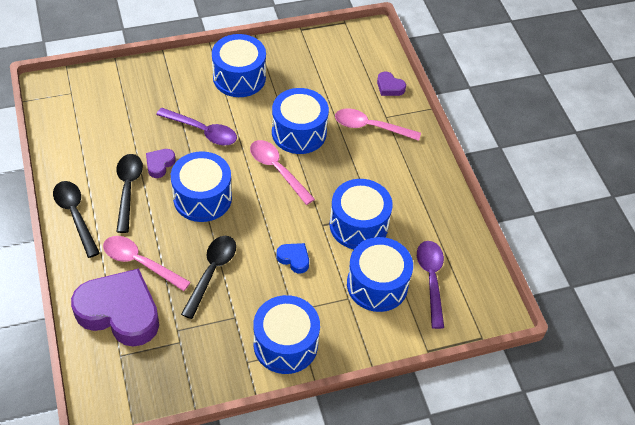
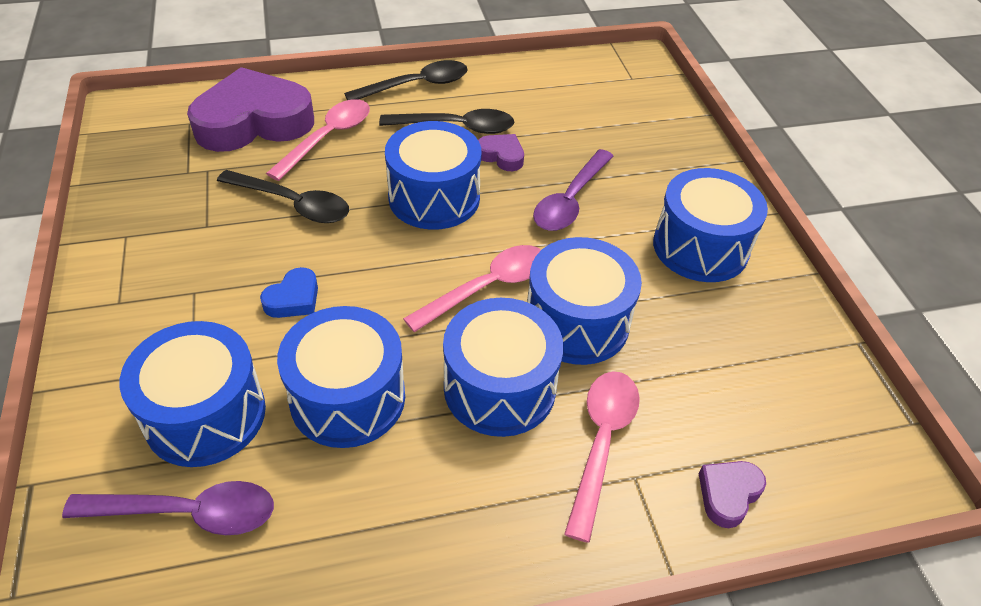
camera: 95 degrees right, 5 degrees down
purple heart [71,268,159,347] -> purple heart turned 135 degrees counterclockwise [187,67,314,152]
blue drum [253,295,320,374] -> blue drum moved to [443,298,564,437]

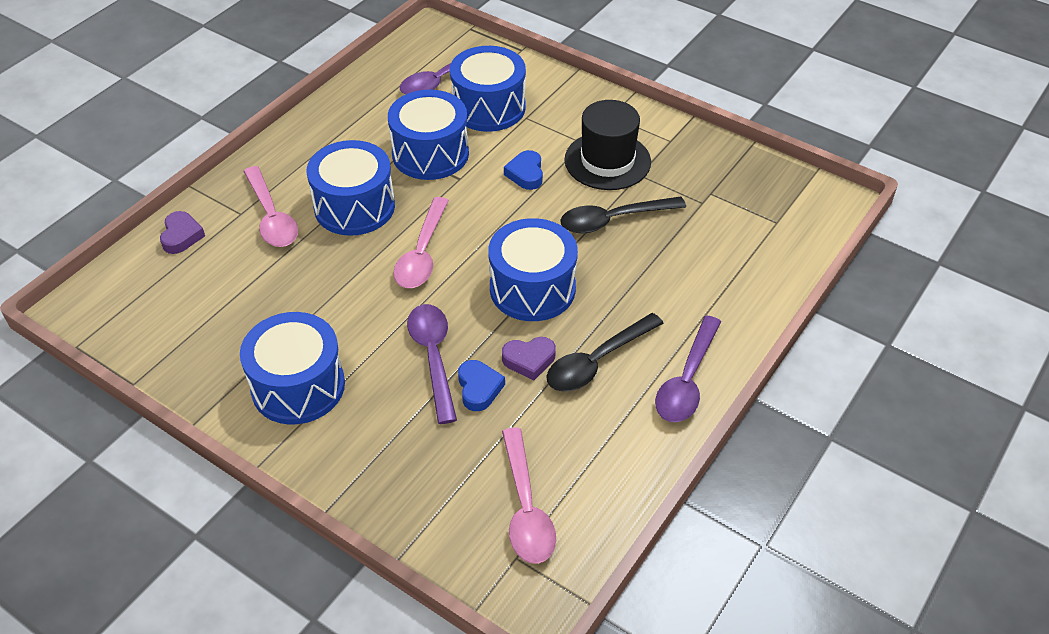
camera: 140 degrees right, 0 degrees up
purple heart [187,67,314,152] -> none
pink spoon [266,99,370,181] -> pink spoon moved to [502,427,556,564]
black spoon [344,60,468,100] -> purple spoon [655,316,721,422]
blue drum [527,237,642,365] -> none
none -> blue heart [458,360,505,411]
none -> black hat [564,100,651,190]

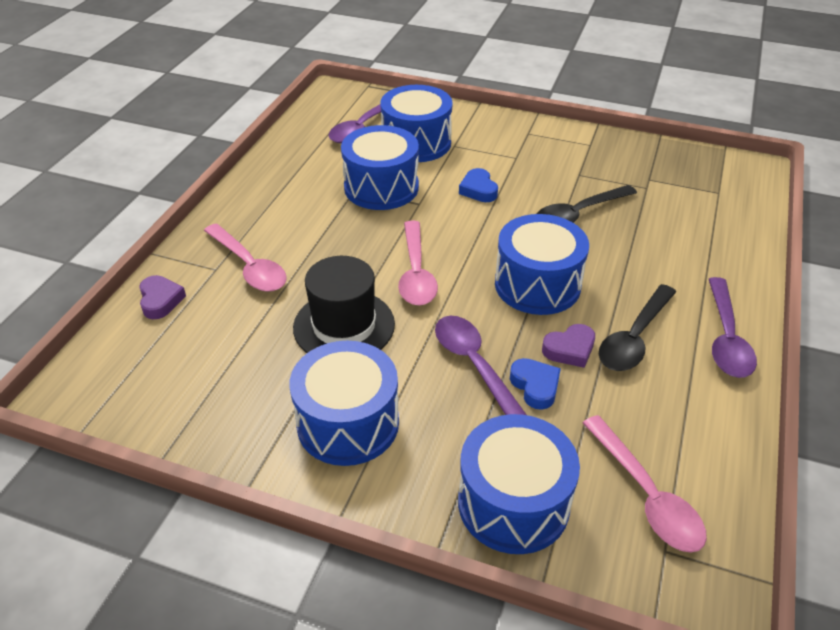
camera: 15 degrees left, 5 degrees down
blue drum [307,140,395,236] -> blue drum moved to [458,414,580,554]
black hat [564,100,651,190] -> black hat moved to [293,256,395,353]

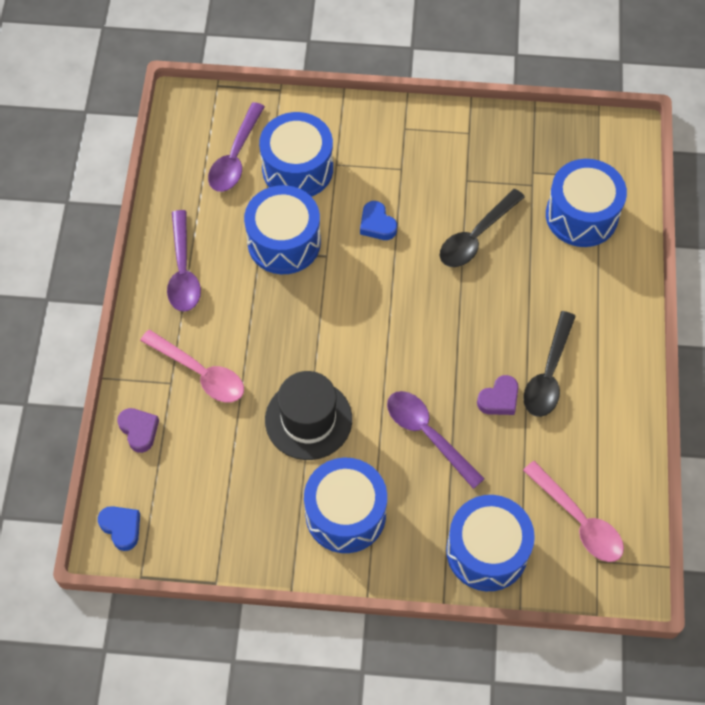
camera: 15 degrees left, 20 degrees up
pink spoon [398,221,438,306] -> none
blue drum [495,214,589,315] -> blue drum moved to [546,159,627,247]
blue heart [510,358,561,410] -> blue heart moved to [98,506,140,551]
purple spoon [709,277,757,378] -> purple spoon moved to [167,210,201,312]

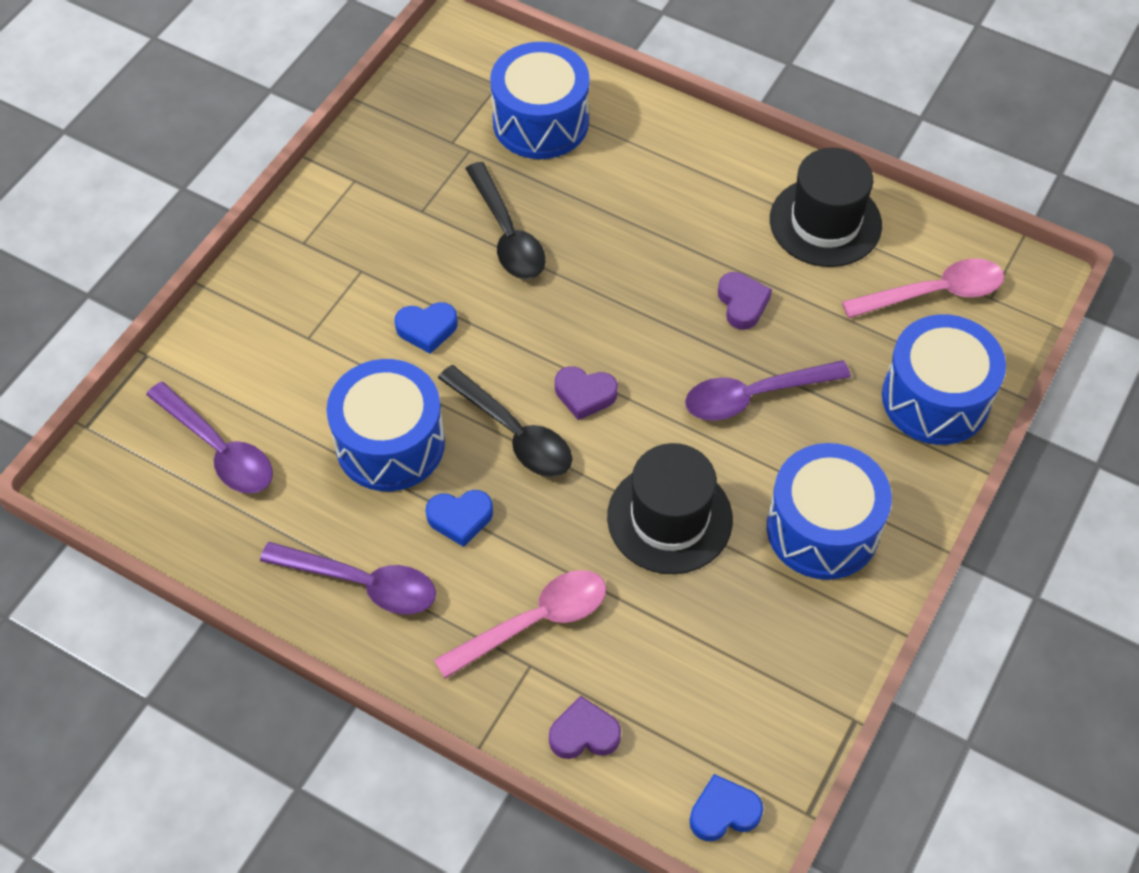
camera: 65 degrees left, 5 degrees down
blue drum [259,112,333,197] -> none
black spoon [523,311,576,417] -> black spoon moved to [438,365,572,477]
none -> blue heart [426,490,493,547]
none -> purple heart [555,366,618,420]
none -> black hat [770,148,882,267]

